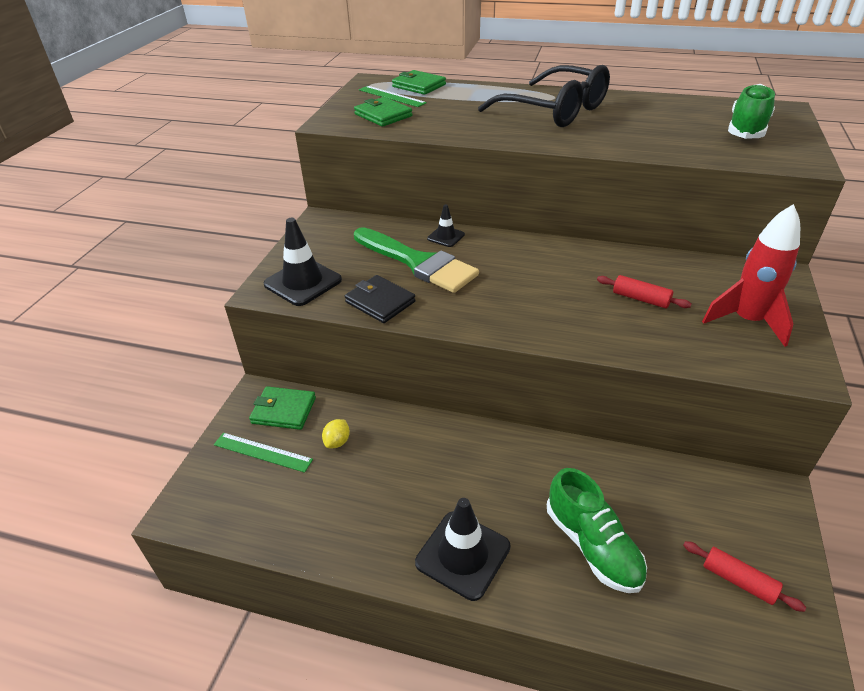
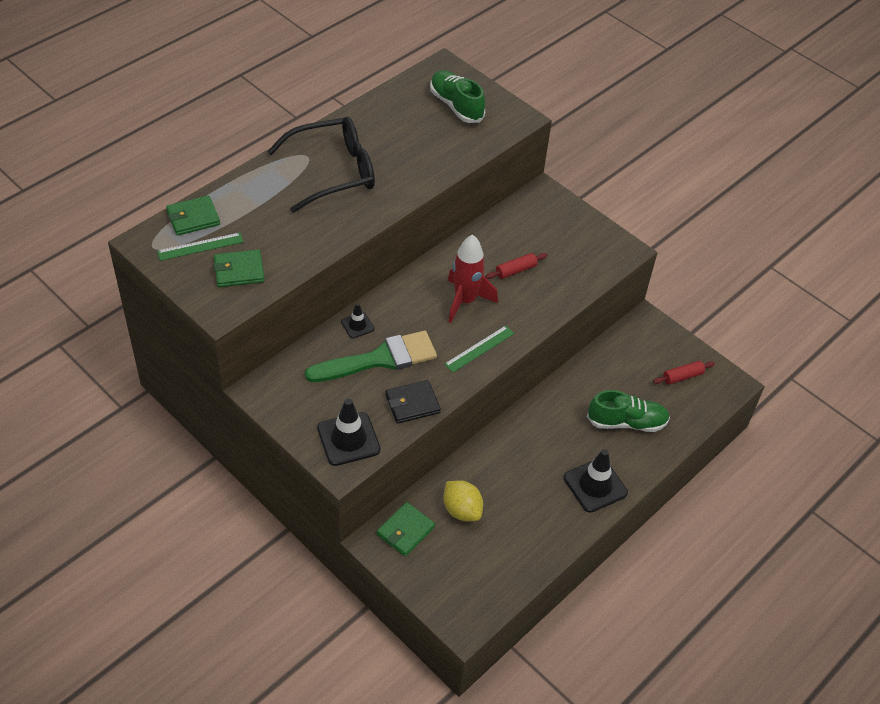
camera: 65 degrees left, 10 degrees up
green ruler [214,433,313,473] -> green ruler moved to [444,325,514,373]
yellow lemon [322,419,350,448] -> yellow lemon [443,481,483,521], size x1.75
red rocket [702,204,800,347] -> red rocket moved to [448,234,498,323]

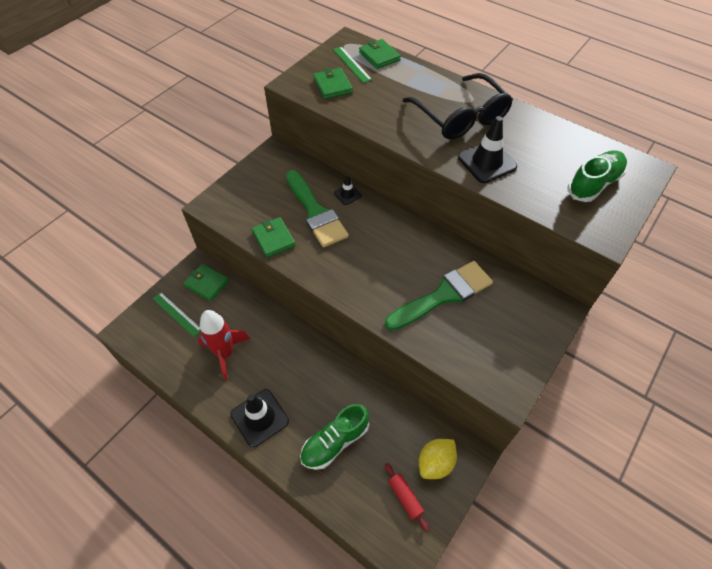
camera: 85 degrees right, 5 degrees up
black traffic cone [317,398,381,466] -> black traffic cone moved to [458,116,517,183]
black wallet [385,380,441,424] -> green wallet [252,217,296,257]
yellow lemon [443,481,483,521] -> yellow lemon moved to [419,439,457,479]
green ruler [444,325,514,373] -> green ruler moved to [152,292,201,337]
red rocket [448,234,498,323] -> red rocket moved to [198,310,250,380]
red rolling pin [486,253,547,279] -> green brush [385,261,493,331]
green shoe [587,390,670,432] -> green shoe turned 60 degrees clockwise [300,404,369,470]

